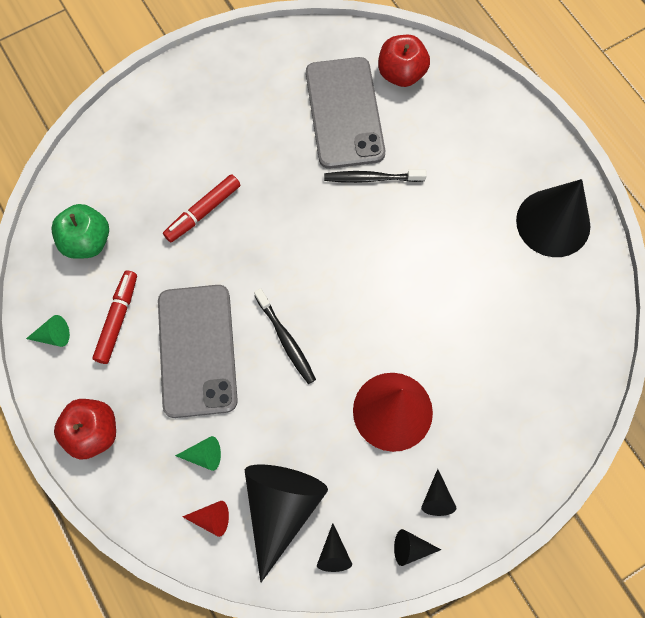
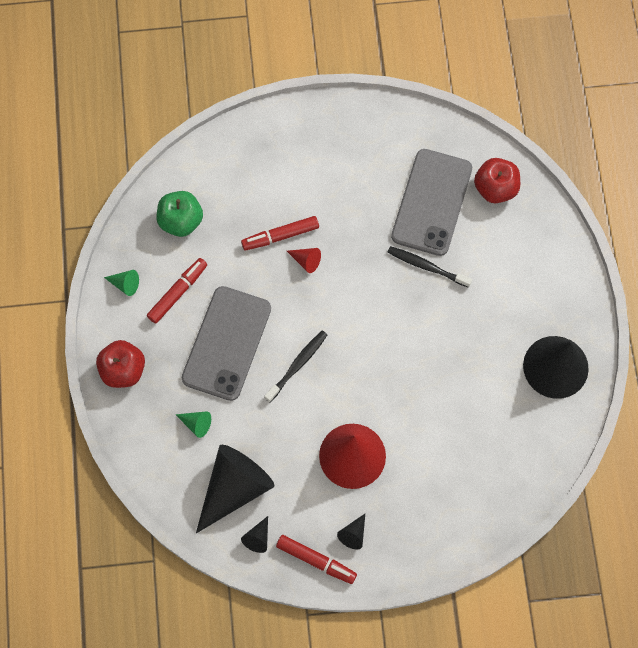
camera: 25 degrees right, 0 degrees up
red cone [182,501,229,537] -> red cone moved to [287,248,321,273]
black toothbrush [254,288,316,384] -> black toothbrush turned 135 degrees counterclockwise [264,331,327,402]
black cone [394,529,441,566] -> red marker [276,535,357,584]

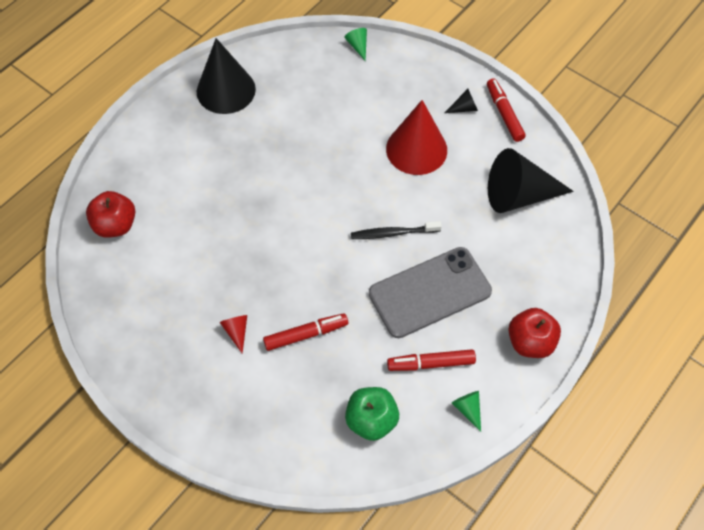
camera: 135 degrees left, 10 degrees down
green cone [175,411,211,438] -> green cone moved to [344,28,367,61]
red marker [241,216,319,251] -> red marker turned 45 degrees counterclockwise [263,313,348,351]
black cone [241,516,268,553] -> none
red cone [287,248,321,273] -> red cone moved to [220,315,247,354]
black toothbrush [387,246,472,288] -> none
grey phone [391,149,472,256] -> none

